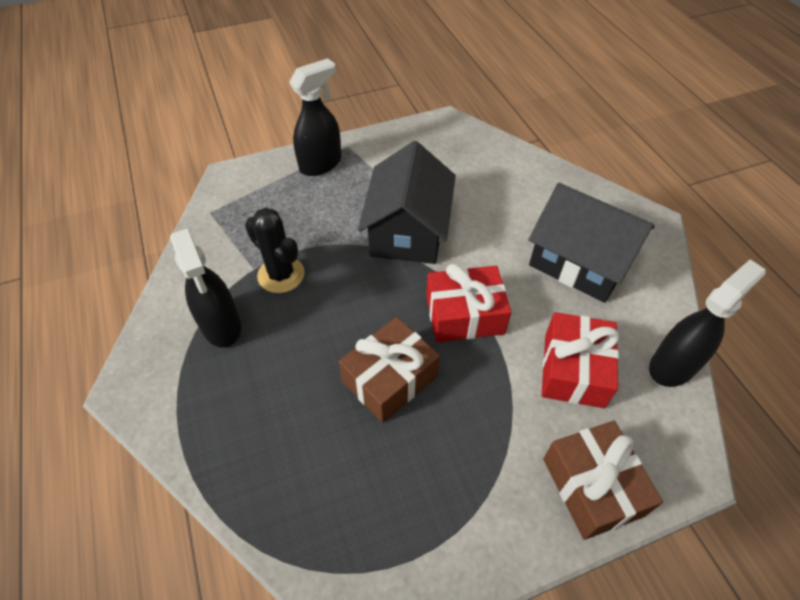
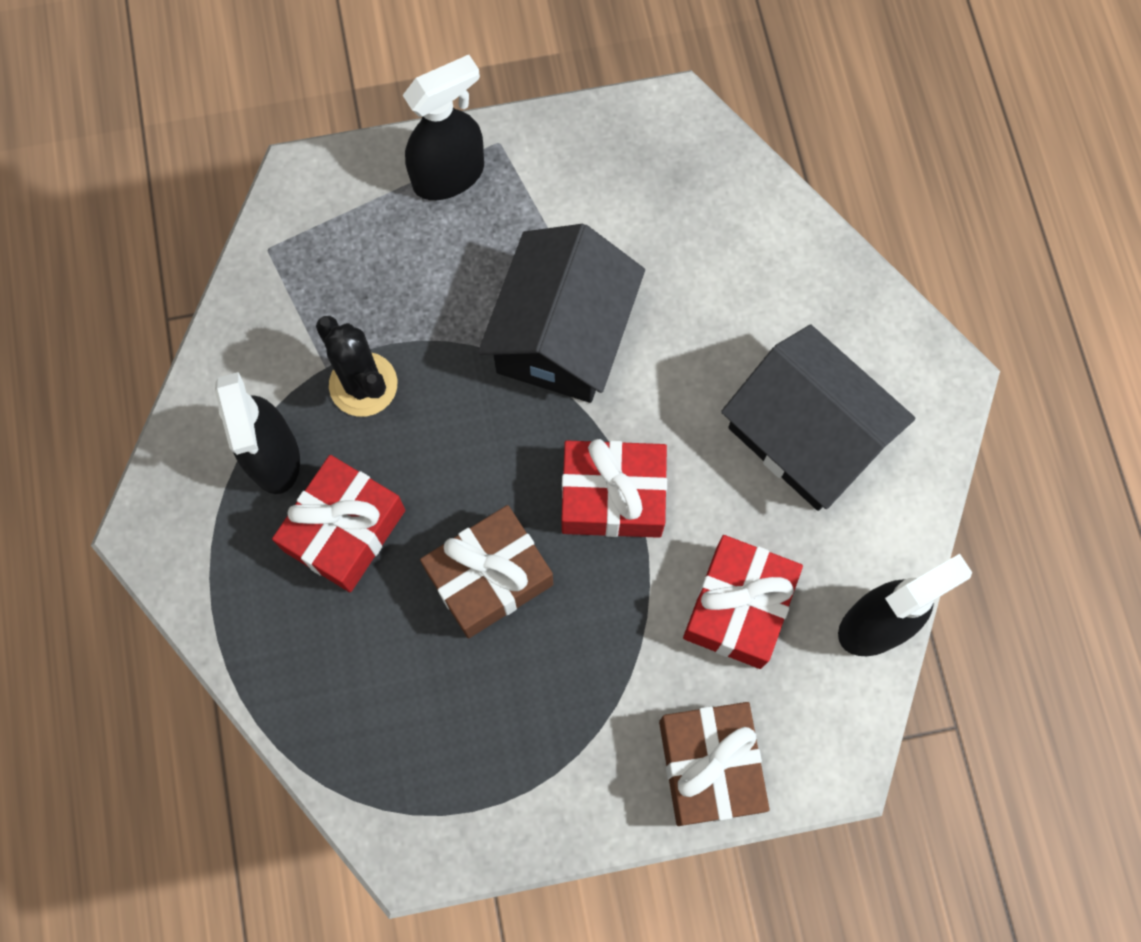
camera: 10 degrees right, 20 degrees up
none -> red gift [272,455,405,592]

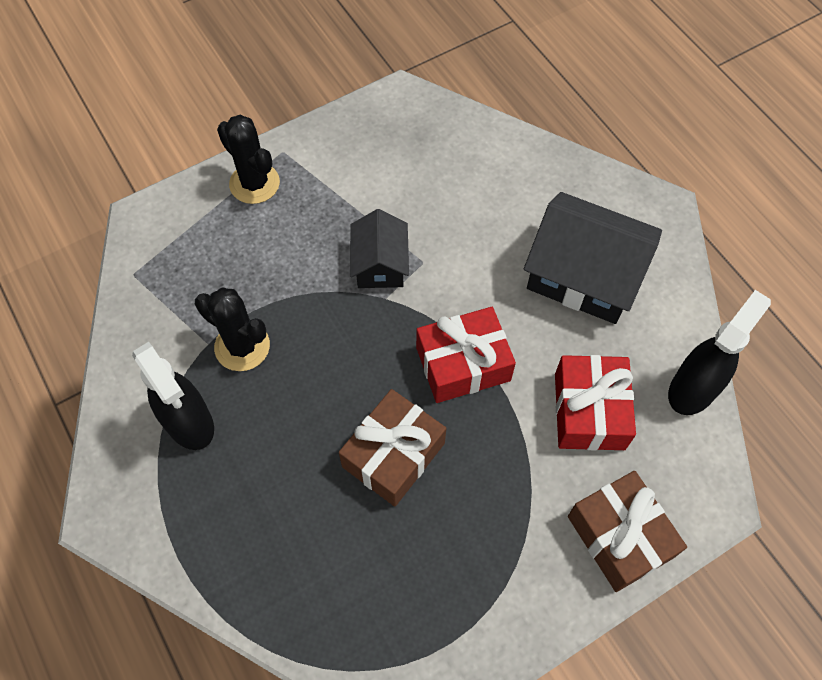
camera: 20 degrees left, 10 degrees down
red gift [272,455,405,592] -> none
black spray bottle [403,55,484,200] -> black cactus [217,115,280,204]
black house [478,224,645,403] -> black house [350,209,409,288], size x0.58

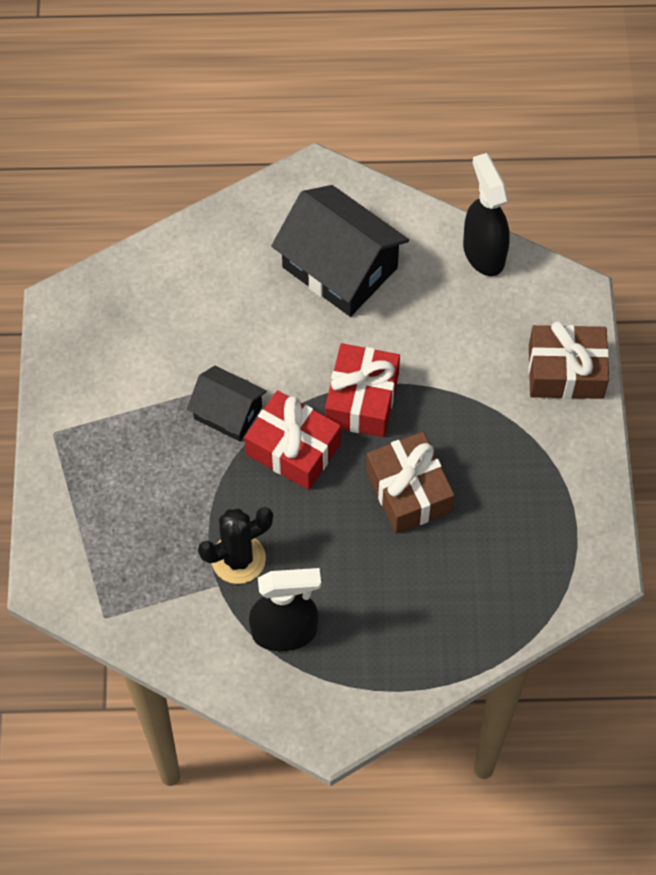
camera: 60 degrees left, 0 degrees up
black cactus [217,115,280,204] -> none
black house [524,192,662,324] -> black house turned 75 degrees clockwise [271,185,409,317]
red gift [555,355,636,450] -> red gift moved to [244,390,341,490]

